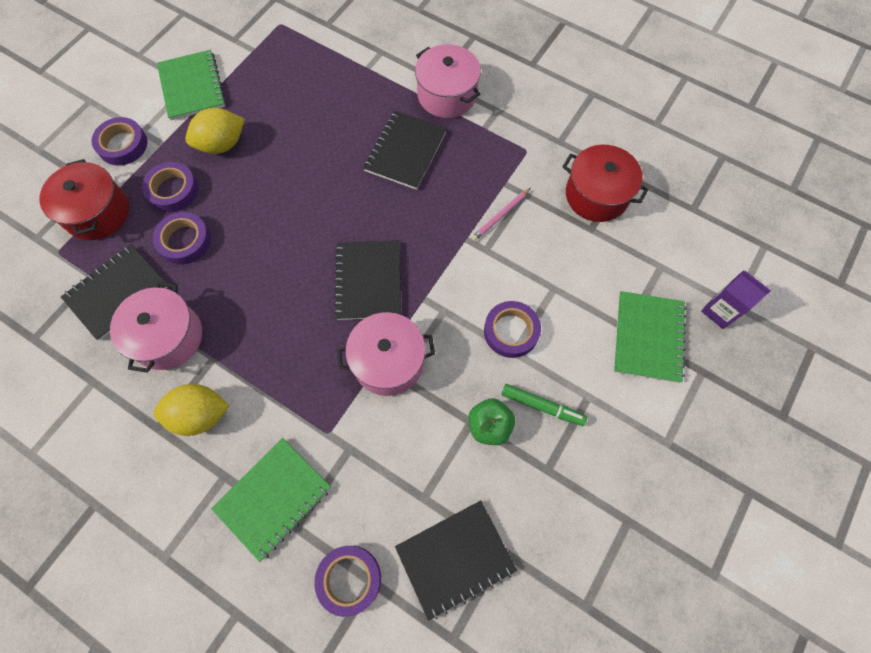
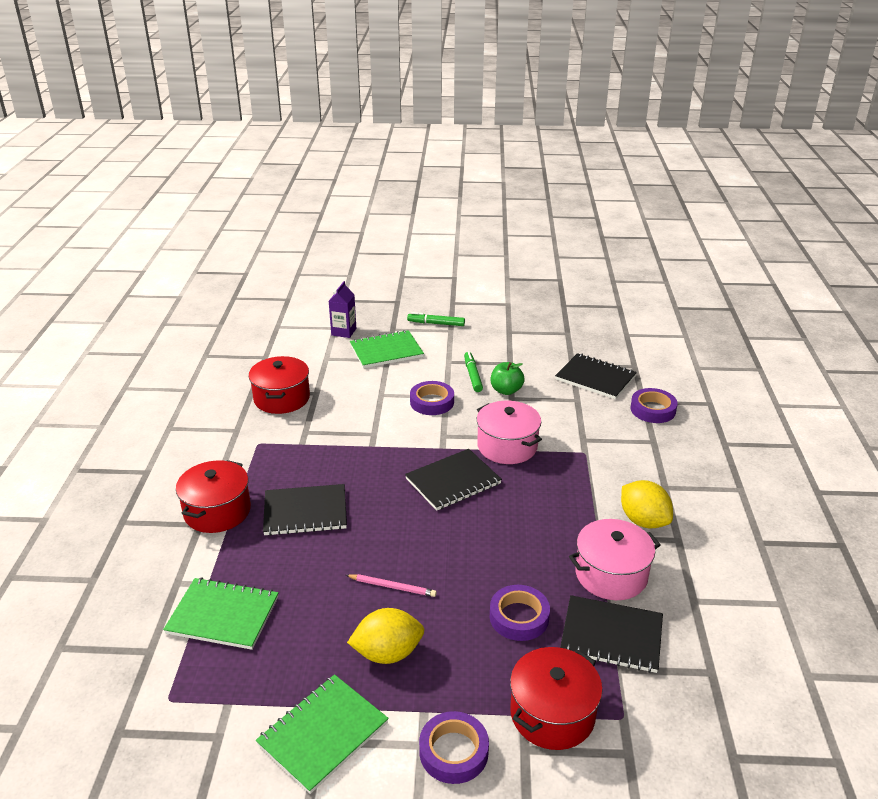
camera: 120 degrees left, 35 degrees down
purple tape [142,162,198,212] -> none
yellow lemon [185,108,245,154] -> yellow lemon turned 45 degrees counterclockwise [347,608,424,664]
green notebook [211,438,331,562] -> green notebook moved to [163,577,278,650]
pink pot [415,44,481,118] -> red pot [176,460,251,533]
pink pencil [471,188,531,241] -> pink pencil moved to [346,574,437,597]
none -> green marker [407,312,465,326]

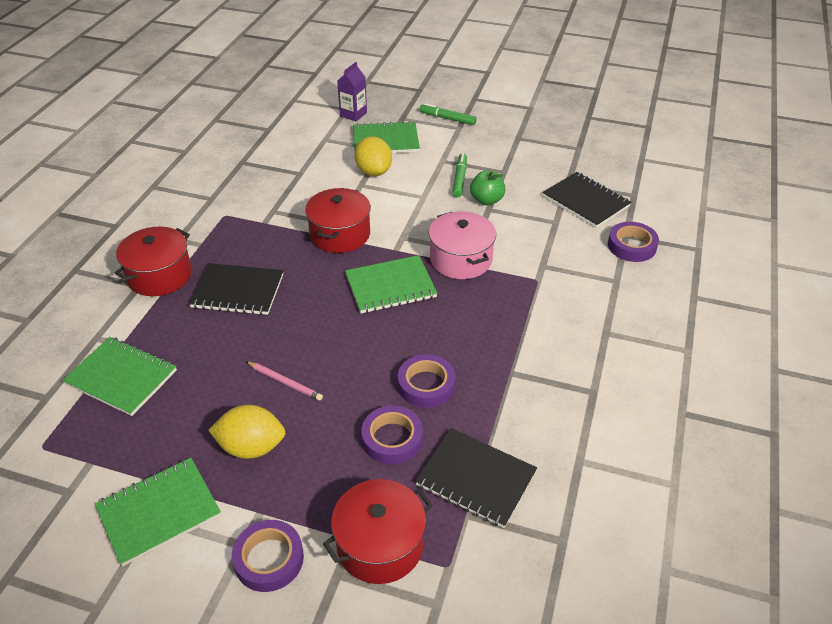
camera: 15 degrees right, 10 degrees up
red pot [248,356,310,414] -> red pot moved to [305,188,371,253]
black notebook [405,449,502,511] -> green notebook [345,255,438,313]
purple tape [410,381,454,415] -> purple tape moved to [398,354,456,408]
pink pot [569,519,661,600] -> none
yellow lemon [621,480,673,528] -> yellow lemon moved to [354,136,392,176]

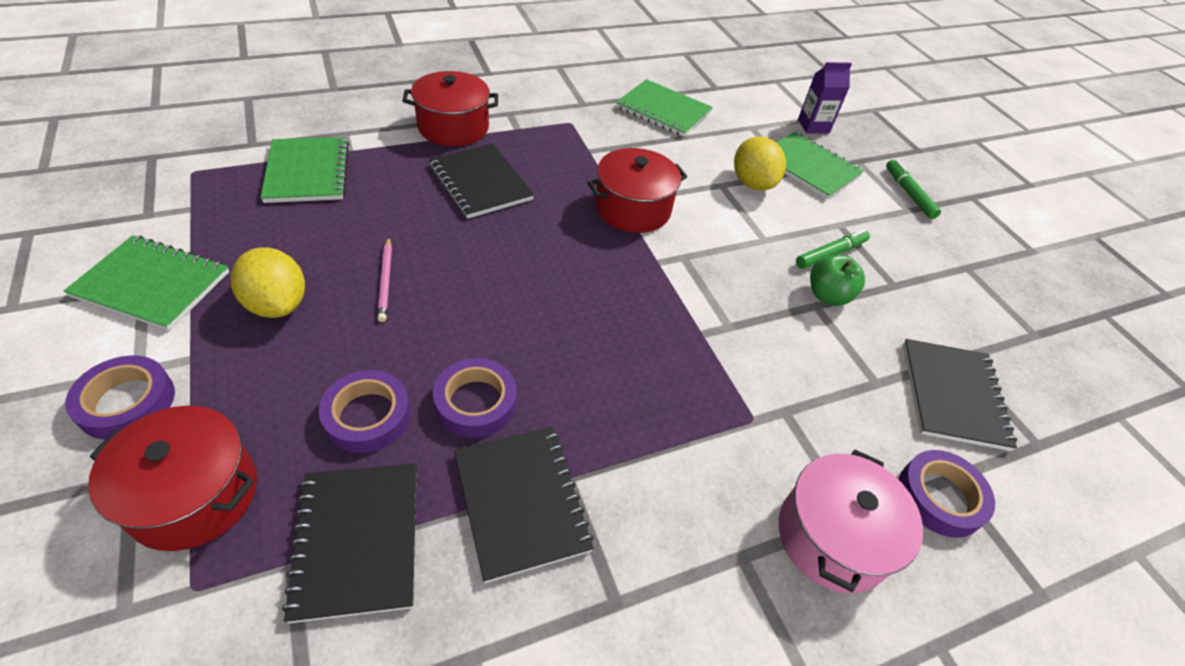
camera: 45 degrees right, 5 degrees up
green notebook [345,255,438,313] -> green notebook moved to [616,79,713,137]
yellow lemon [354,136,392,176] -> yellow lemon turned 45 degrees counterclockwise [734,136,786,191]
pink pot [429,211,496,279] -> pink pot moved to [779,450,923,593]
none -> black notebook [454,427,594,583]

